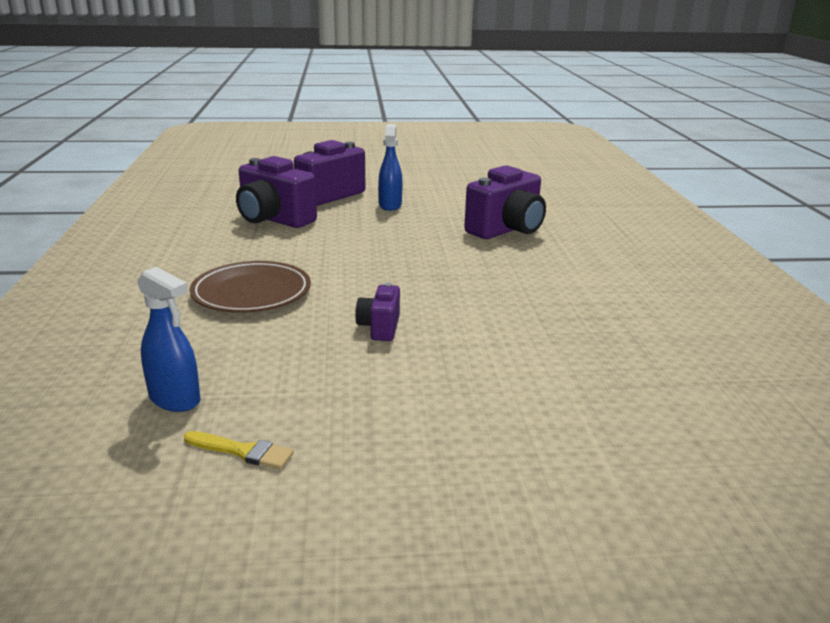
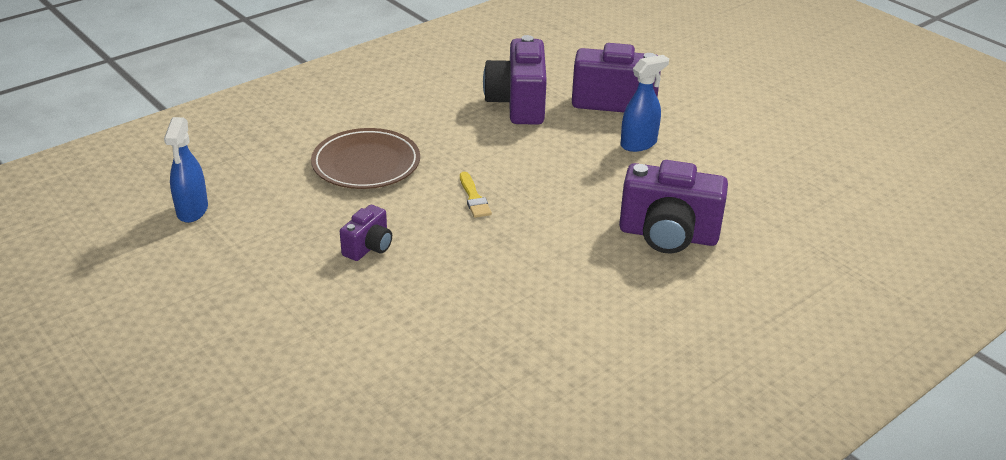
camera: 55 degrees right, 10 degrees up
yellow brush [184,431,294,470] -> yellow brush moved to [460,172,492,218]
purple camera [355,282,400,341] -> purple camera turned 150 degrees clockwise [340,205,392,261]

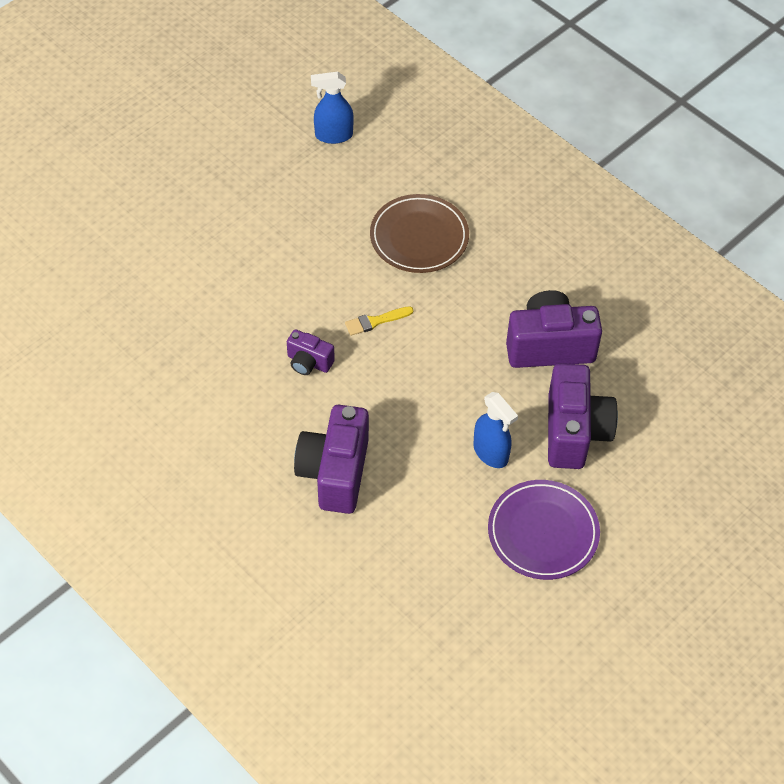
camera: 85 degrees right, 20 degrees up
purple camera [340,205,392,261] -> purple camera moved to [287,329,335,375]
none -> purple plate [488,480,600,580]

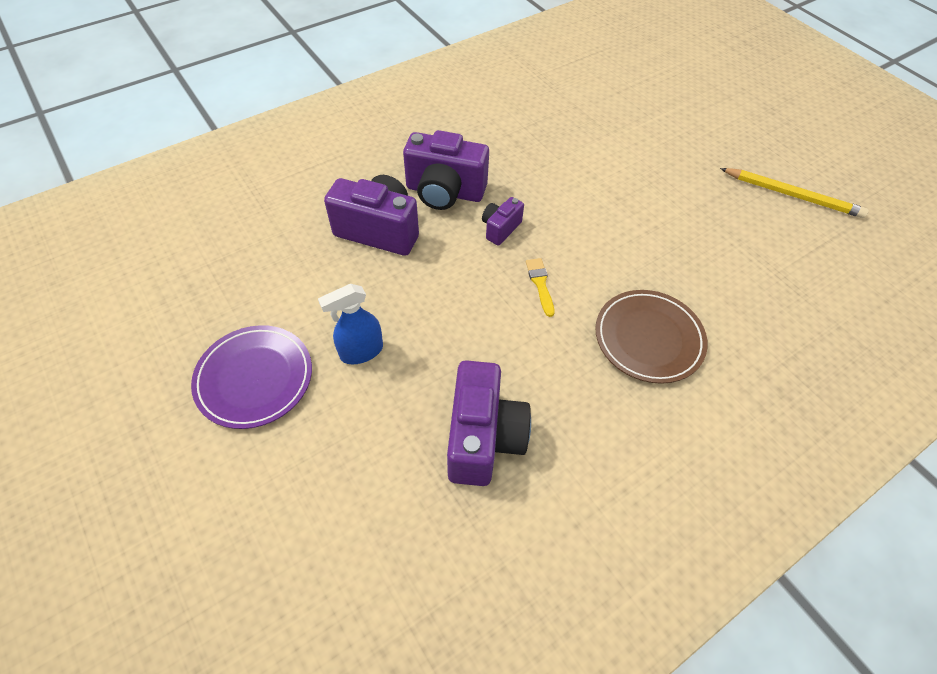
camera: 100 degrees right, 0 degrees up
blue spray bottle [311,72,354,144] -> none
purple camera [548,363,618,469] -> purple camera moved to [403,130,489,210]
none -> yellow pencil [720,168,869,218]

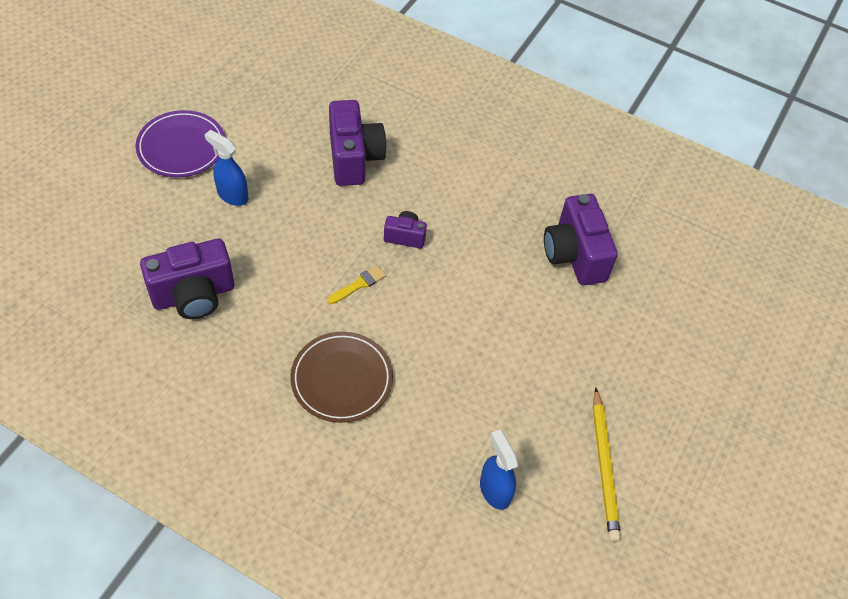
camera: 60 degrees right, 0 degrees up
purple camera [403,130,489,210] -> purple camera moved to [544,194,618,285]
none -> blue spray bottle [480,429,518,510]

